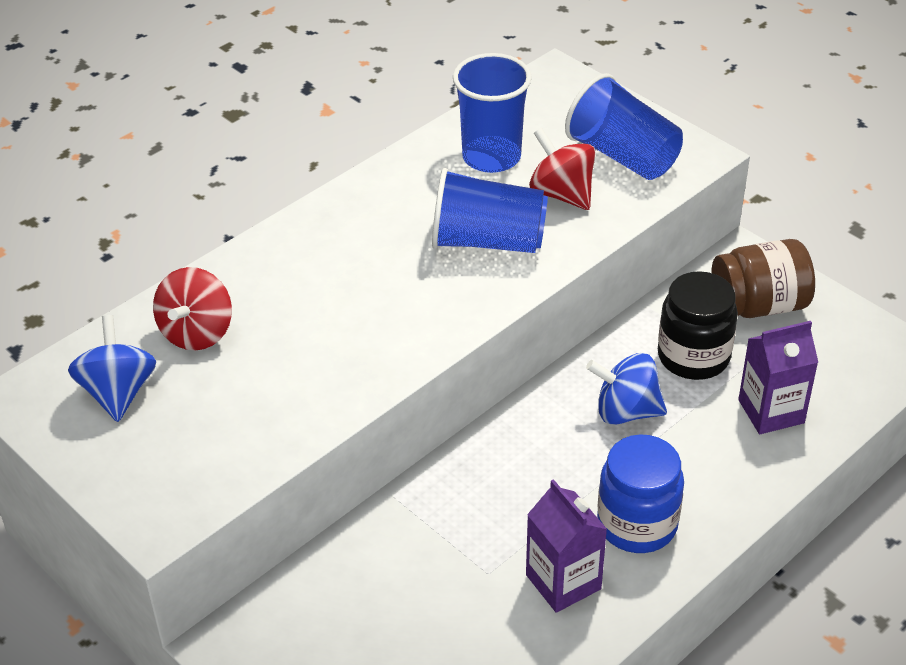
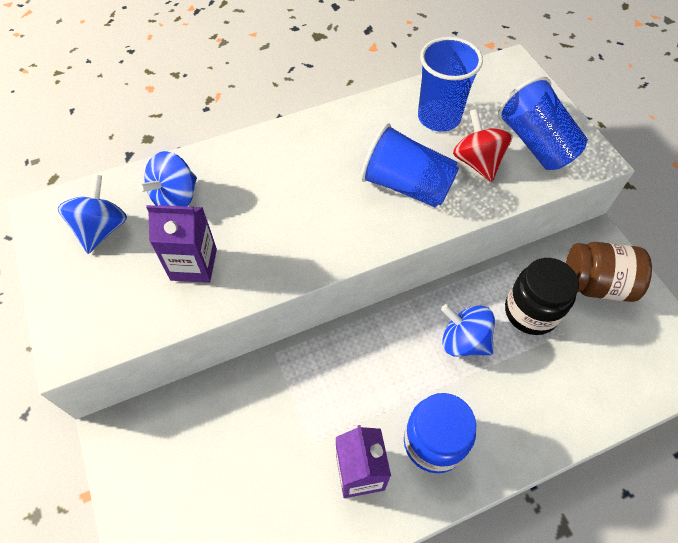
camera: 20 degrees right, 15 degrees up
red spinning top [153,267,232,350] -> blue spinning top [137,151,197,207]
purple carton [738,321,818,434] -> purple carton moved to [146,205,217,283]

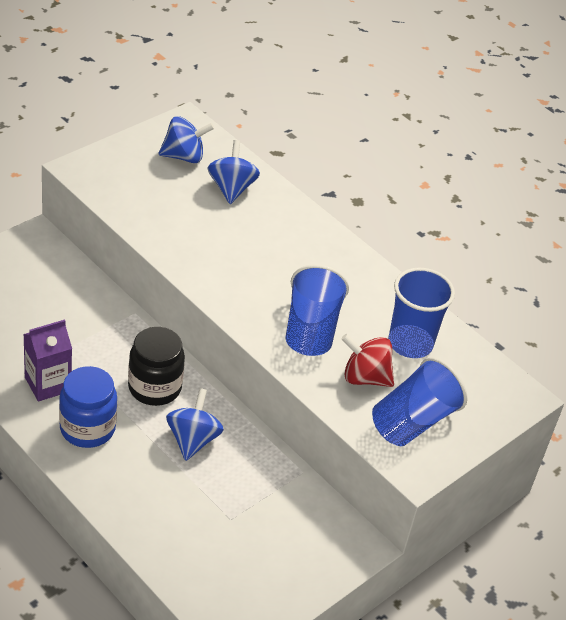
camera: 65 degrees right, 15 degrees down
blue spinning top [137,151,197,207] -> blue spinning top turned 75 degrees clockwise [207,140,260,204]
purple carton [146,205,217,283] -> none
red spinning top [453,109,512,182] -> red spinning top turned 120 degrees counterclockwise [341,334,394,387]
black jar [505,258,579,335] -> black jar moved to [128,327,185,406]
brown jar [566,242,652,302] -> none

